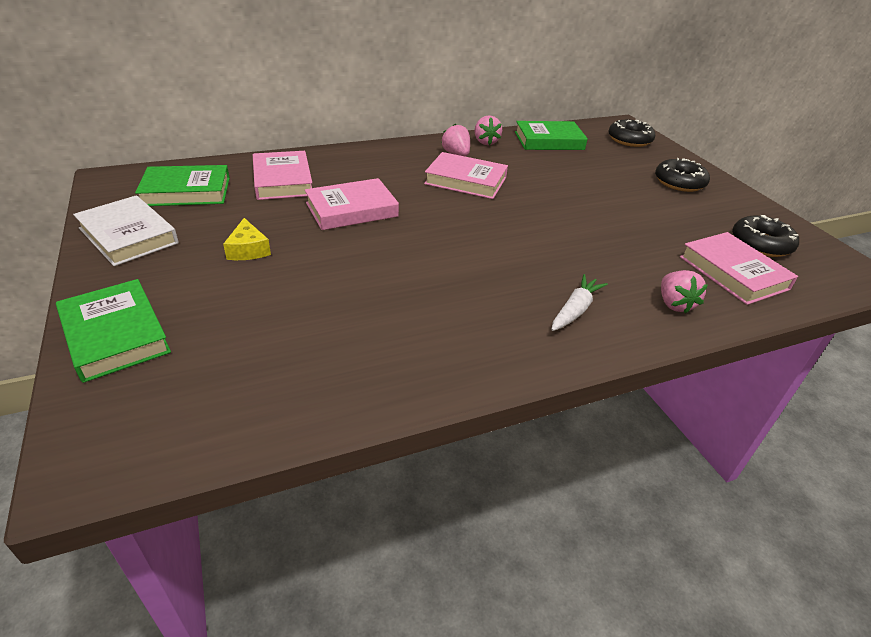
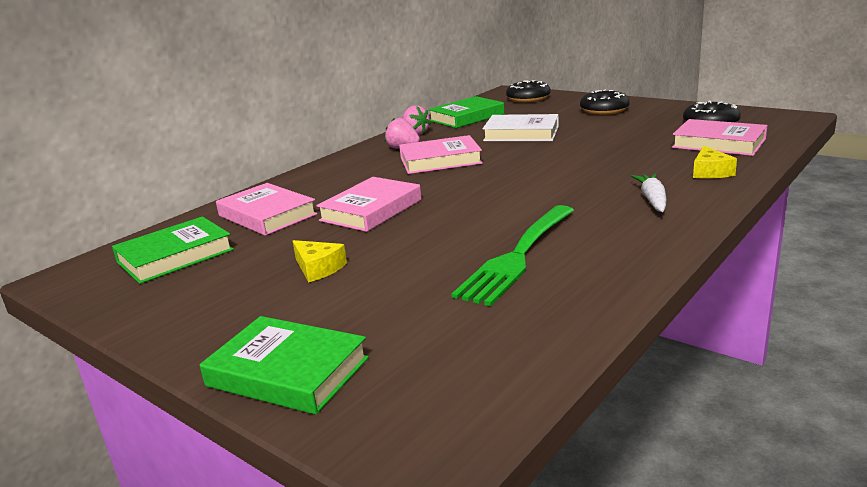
camera: 25 degrees left, 15 degrees down
white book [73,195,179,266] -> white book moved to [483,114,559,141]
pink strawberry [661,270,708,313] -> yellow cheese [693,146,737,178]
none -> green fork [451,205,574,306]

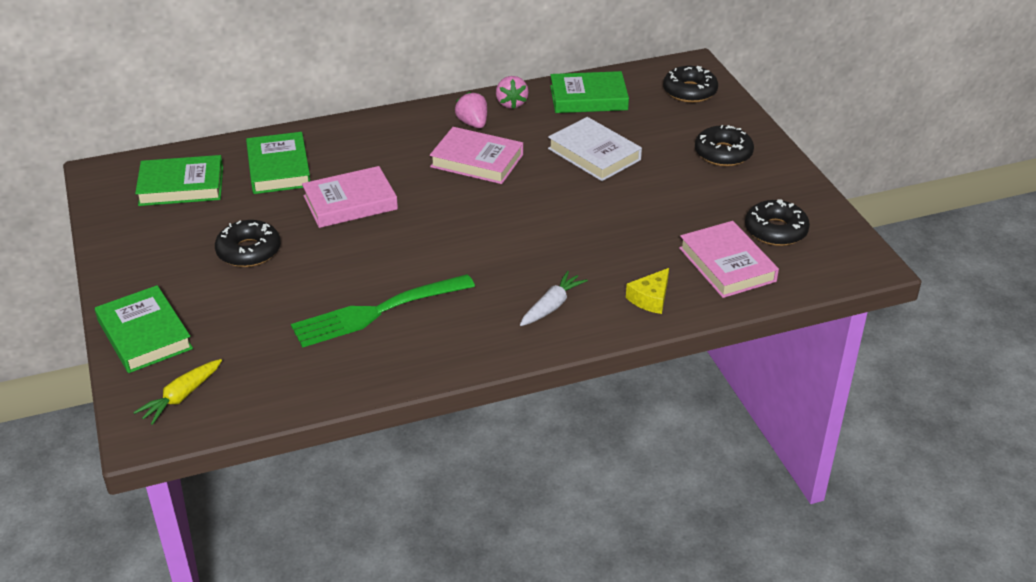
camera: 30 degrees right, 15 degrees up
pink book [216,183,317,236] -> green book [246,132,310,194]
yellow cheese [293,240,347,282] -> black donut [215,220,281,267]
none -> yellow carrot [133,359,222,425]

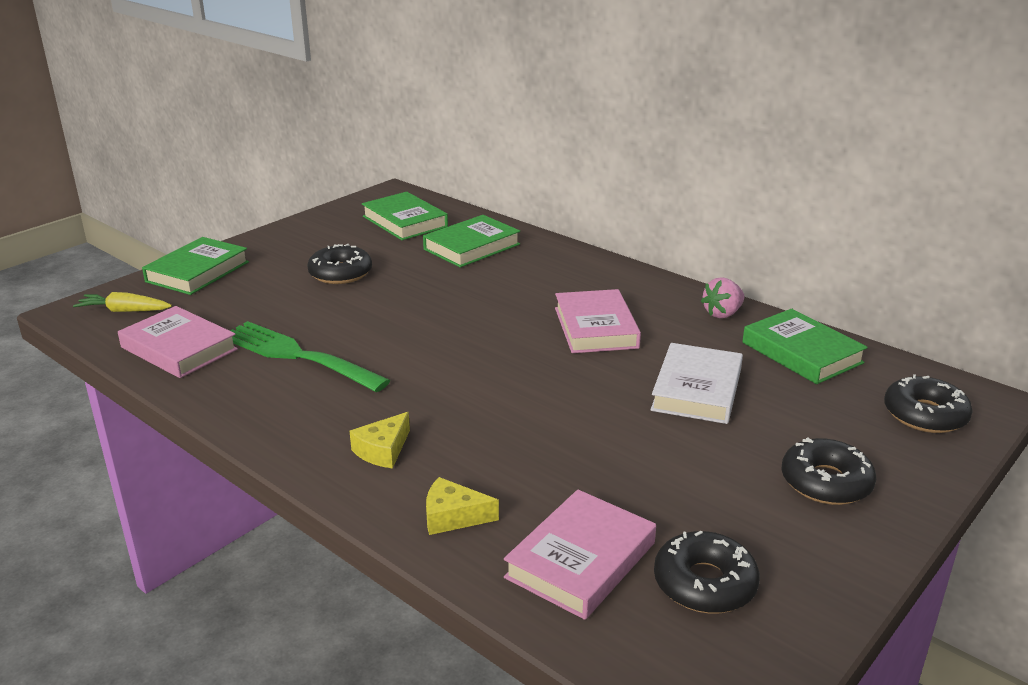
camera: 60 degrees right, 10 degrees down
pink book [302,166,398,228] -> pink book moved to [118,306,238,378]
pink strawberry [455,92,487,128] -> none
white carrot [520,271,588,326] -> yellow cheese [350,412,410,468]

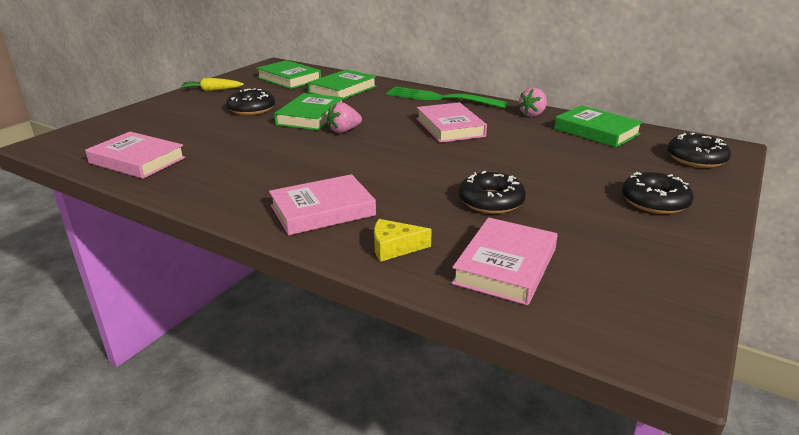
camera: 10 degrees left, 0 degrees up
yellow carrot [73,292,172,312] -> yellow carrot moved to [180,78,244,91]
green book [142,237,249,295] -> green book moved to [274,93,344,131]
green fork [230,321,391,392] -> green fork moved to [386,87,509,108]
yellow cheese [350,412,410,468] -> pink book [269,174,376,235]
white book [650,343,743,424] -> none
black donut [654,531,760,613] -> black donut moved to [459,171,526,214]
none -> pink strawberry [327,102,362,133]

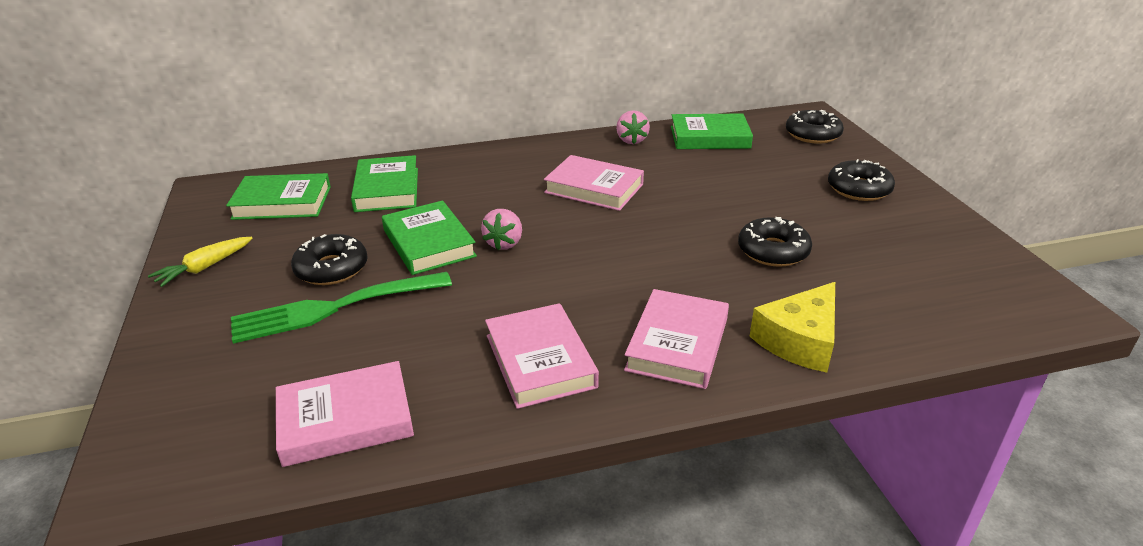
camera: 45 degrees left, 5 degrees up
yellow cheese [374,219,432,262] -> yellow cheese [750,282,835,373], size x1.60
green fork [386,87,509,108] -> green fork moved to [231,272,452,344]
pink book [452,217,558,305] -> pink book moved to [485,303,599,409]

